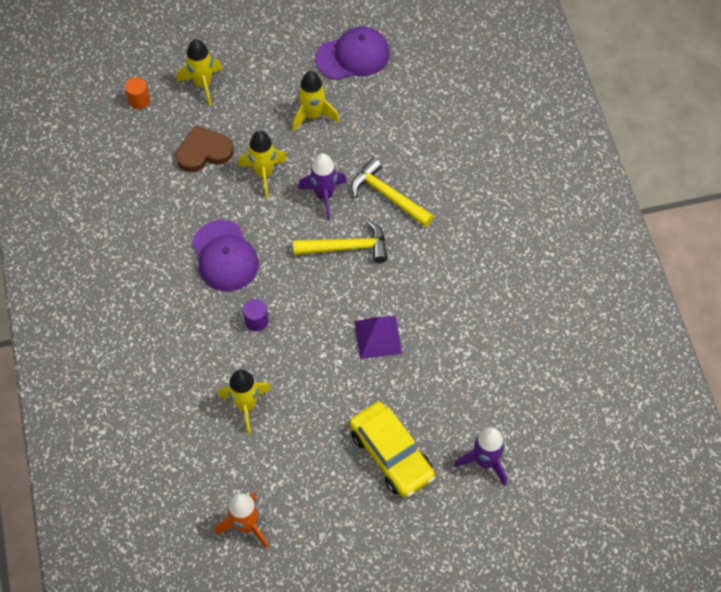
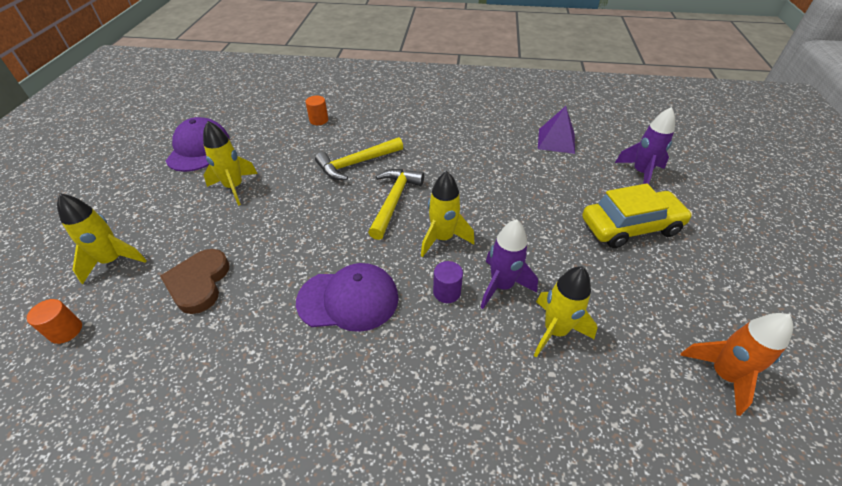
camera: 70 degrees left, 15 degrees down
yellow rocket [239,130,288,198] -> yellow rocket moved to [421,171,475,257]
purple rocket [298,153,347,220] -> purple rocket moved to [480,219,538,309]
purple pyramid [354,316,402,359] -> purple pyramid moved to [538,106,575,154]
none -> orange cylinder [305,96,328,125]

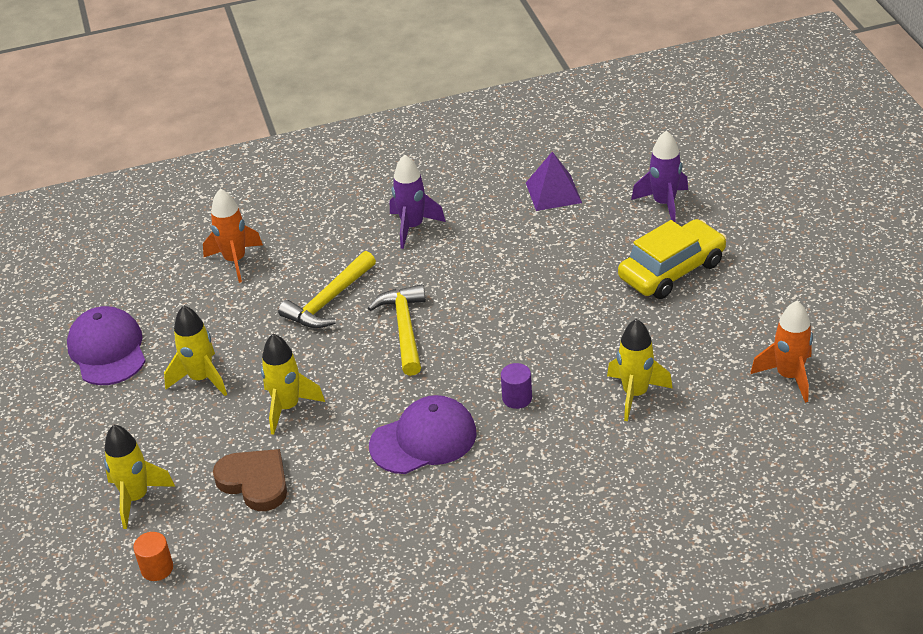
camera: 20 degrees left, 5 degrees down
brown heart [160,249,230,314] -> brown heart turned 150 degrees clockwise [213,449,287,511]
orange cylinder [305,96,328,125] -> orange rocket [203,189,263,283]
yellow rocket [421,171,475,257] -> yellow rocket moved to [261,334,325,435]
purple rocket [480,219,538,309] -> purple rocket moved to [390,155,446,249]

